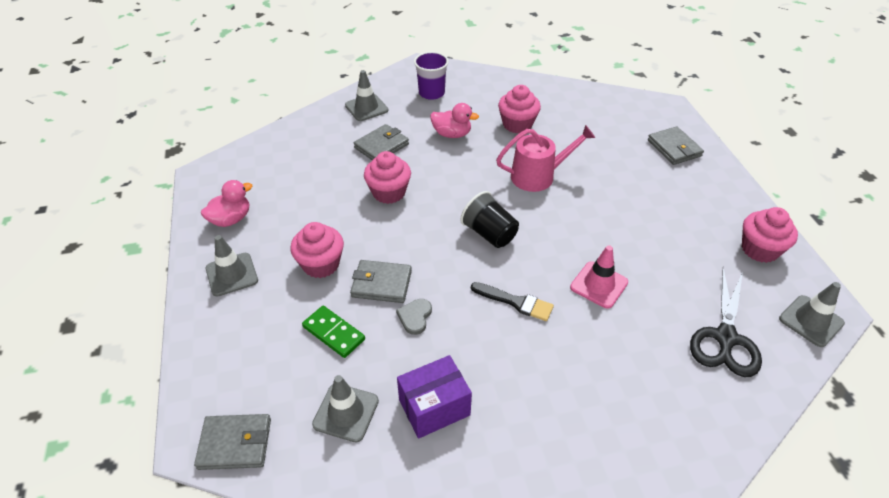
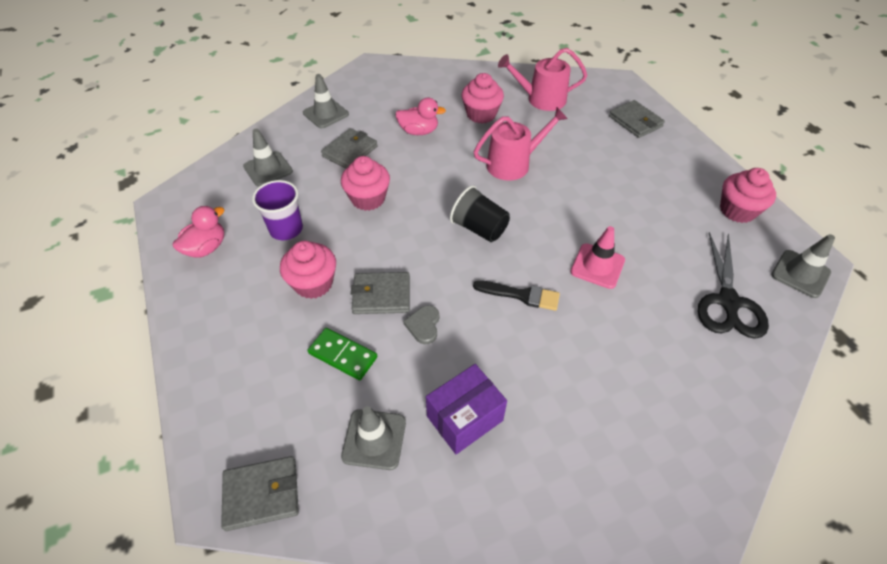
camera: 10 degrees left, 5 degrees up
grey traffic cone [206,235,258,297] -> grey traffic cone moved to [243,129,293,187]
purple cup [414,52,449,100] -> purple cup moved to [252,180,303,240]
none -> pink watering can [498,48,587,111]

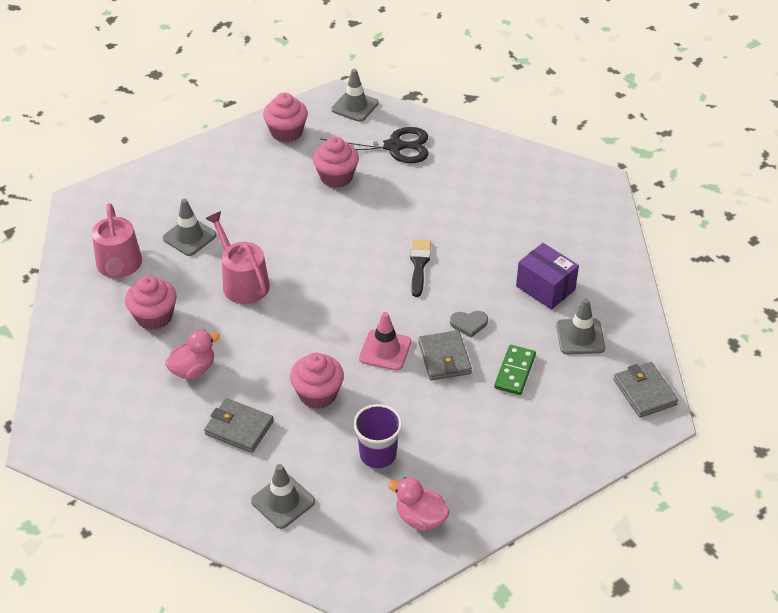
camera: 100 degrees left, 5 degrees down
pink cupcake [280,241,336,299] -> pink cupcake moved to [313,137,359,188]
grey traffic cone [303,74,349,128] -> grey traffic cone moved to [163,199,217,256]
pink duck [395,98,446,135] -> pink duck turned 60 degrees clockwise [165,330,220,379]
black cup [450,185,510,242] -> none
pink traffic cone [570,226,625,289] -> pink traffic cone moved to [359,312,411,371]
grey wallet [609,100,665,138] -> none

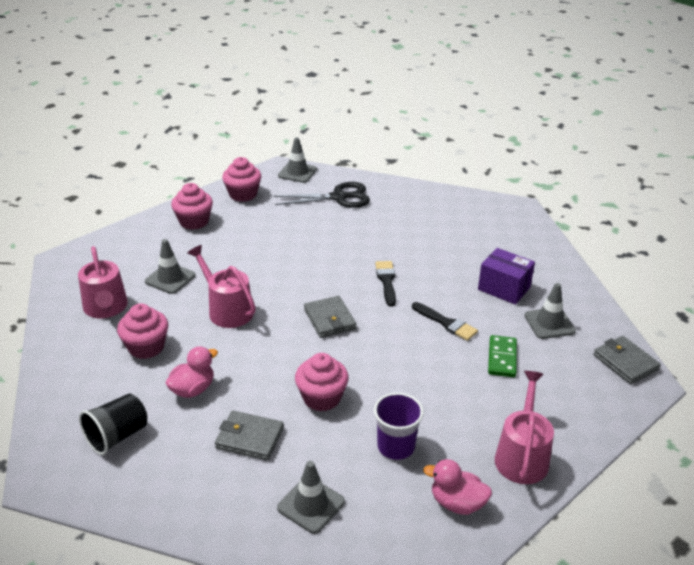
camera: 10 degrees left, 10 degrees down
pink cupcake [313,137,359,188] -> pink cupcake moved to [171,183,213,230]
pink traffic cone [359,312,411,371] -> none
grey wallet [418,330,472,381] -> grey wallet moved to [304,296,356,338]
grey heart [450,311,488,338] -> black brush [412,302,478,341]
none -> black cup [79,394,147,455]
none -> pink watering can [495,371,554,484]

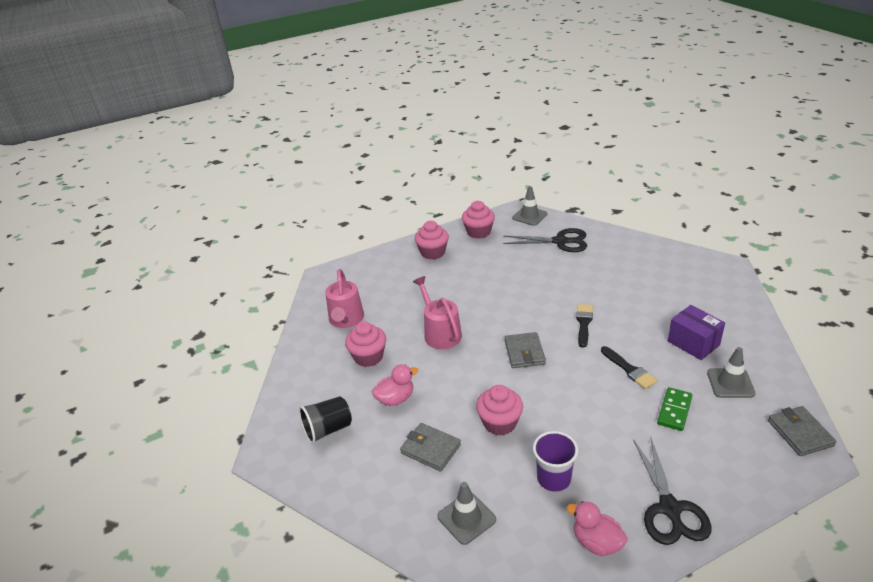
camera: 20 degrees right, 0 degrees up
grey traffic cone [145,239,196,294] -> none
pink watering can [495,371,554,484] -> black scissors [633,438,711,545]

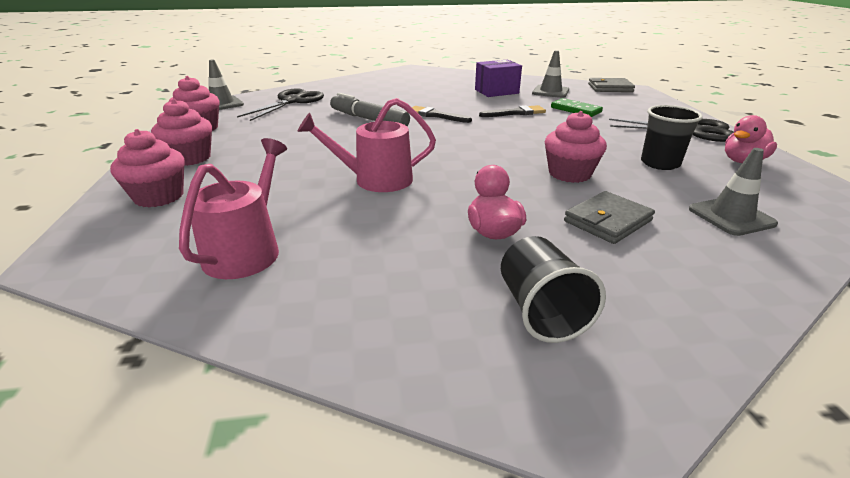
camera: 75 degrees left, 5 degrees down
pink watering can [325,269,364,328] -> pink watering can turned 90 degrees counterclockwise [179,138,287,279]
pink cupcake [345,321,386,367] -> pink cupcake moved to [110,129,184,207]
grey wallet [504,332,546,368] -> none
purple cup [533,431,578,492] -> black cup [641,105,703,170]
none -> grey marker [330,93,410,126]

